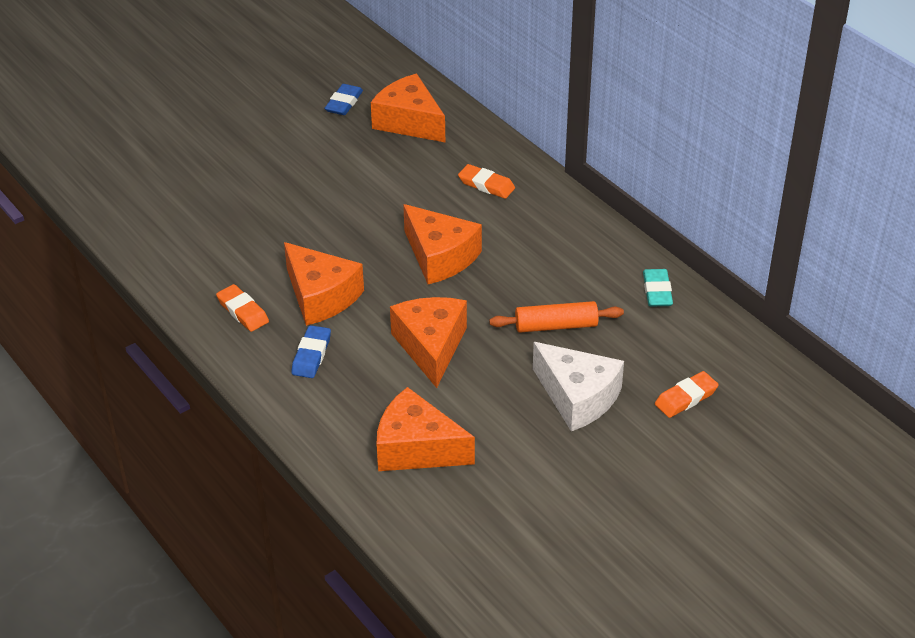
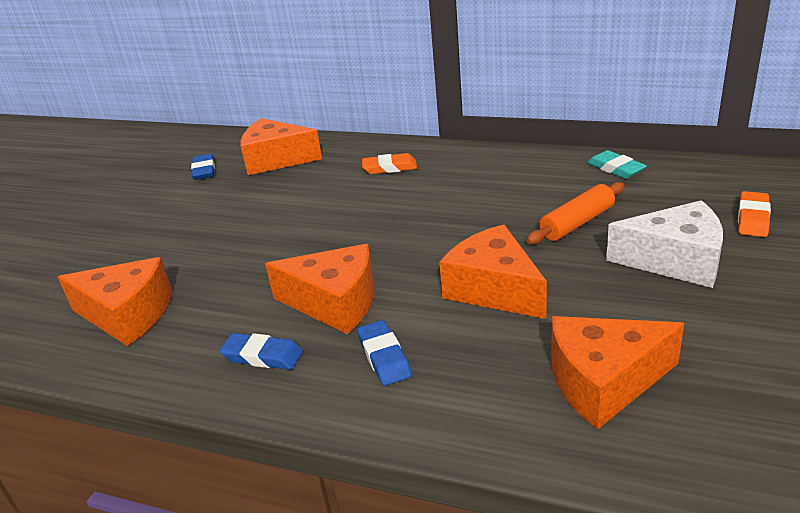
camera: 30 degrees left, 10 degrees down
orange eraser [216,284,269,332] -> blue eraser [220,333,303,370]
orange cheese [403,204,482,284] -> orange cheese moved to [58,257,172,346]

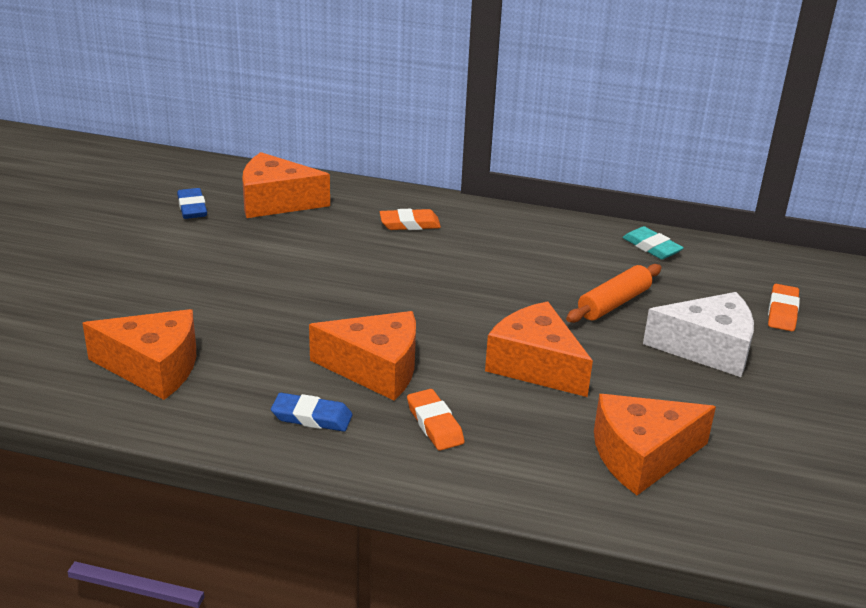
camera: 10 degrees left, 0 degrees up
blue eraser [357,320,412,386] -> orange eraser [407,389,464,451]

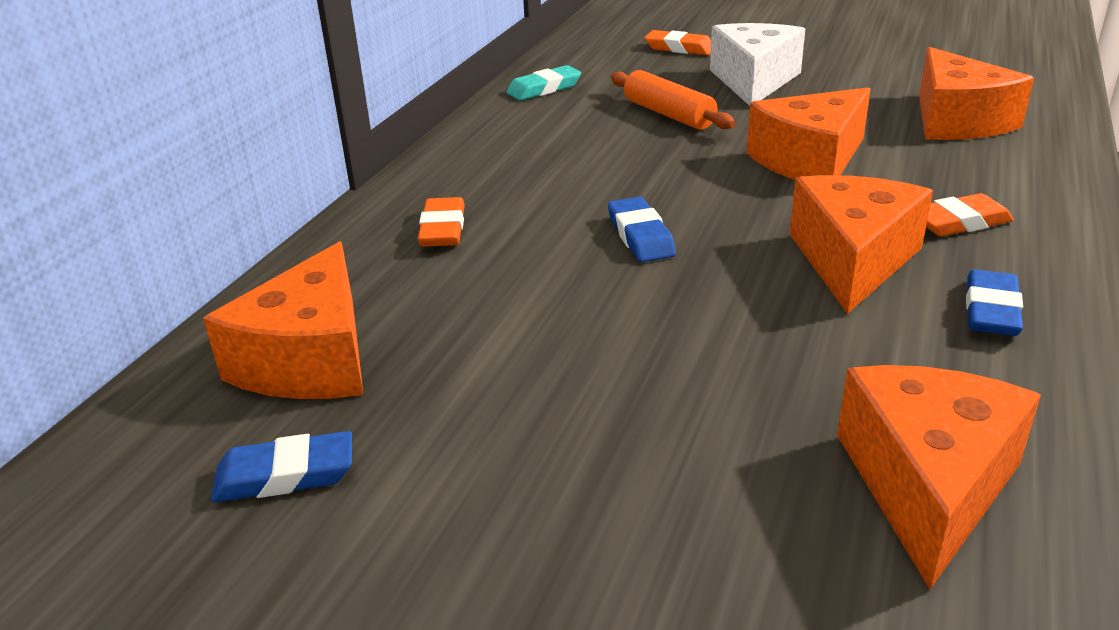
camera: 80 degrees left, 0 degrees up
none -> blue eraser [608,197,676,262]

